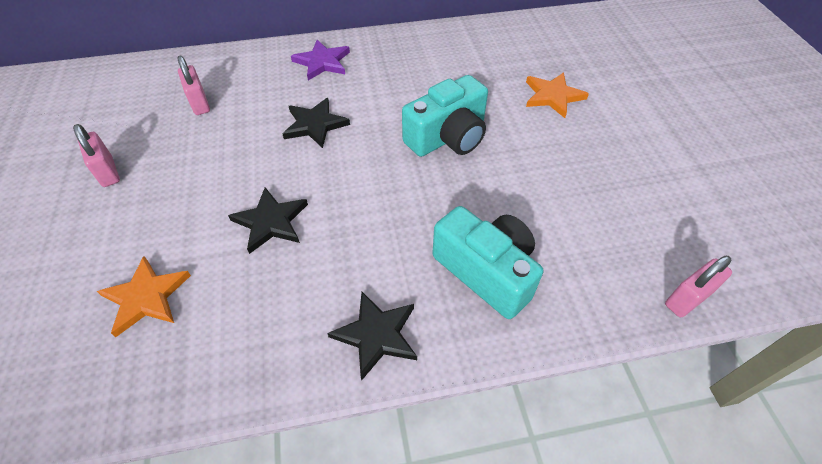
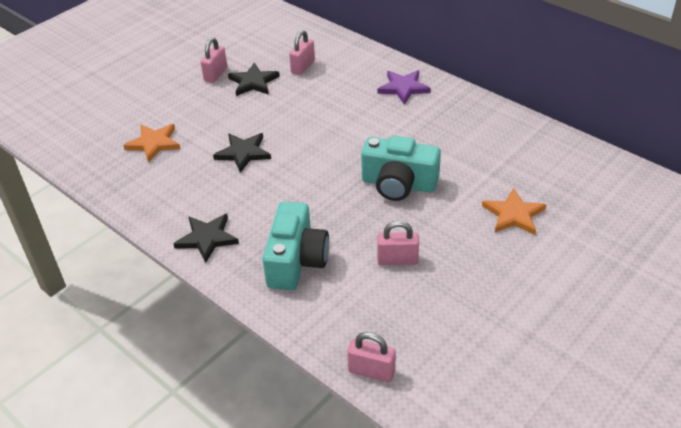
camera: 55 degrees right, 10 degrees down
black star [283,98,350,148] -> black star moved to [228,63,280,96]
none -> pink padlock [377,221,419,265]

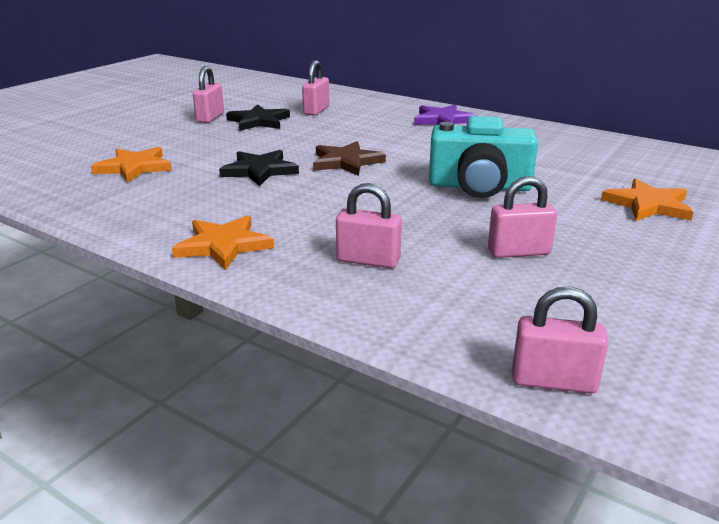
camera: 10 degrees left, 15 degrees down
black star [174,214,239,263] -> orange star [172,215,274,270]
turquoise camera [262,202,329,290] -> pink padlock [336,183,402,268]
none -> brown star [313,141,386,176]

